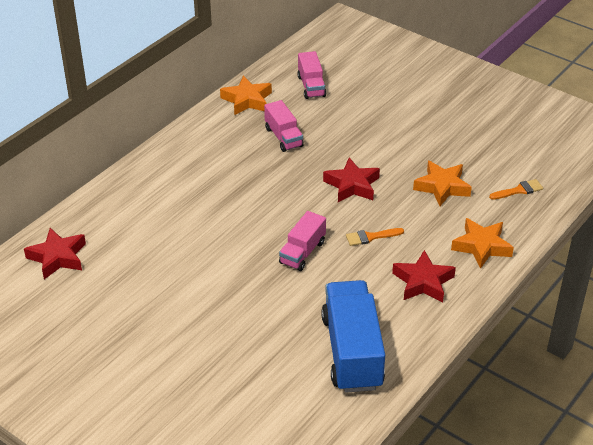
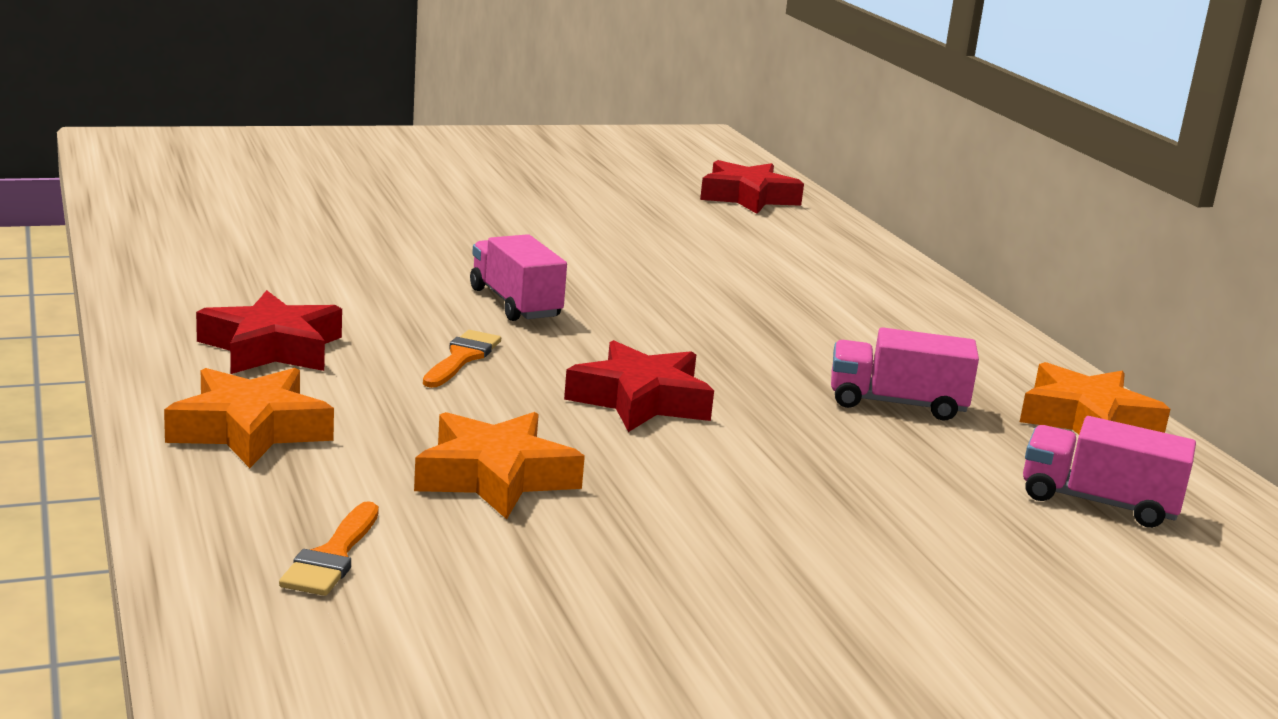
camera: 120 degrees right, 20 degrees down
blue truck [321,280,385,393] -> none

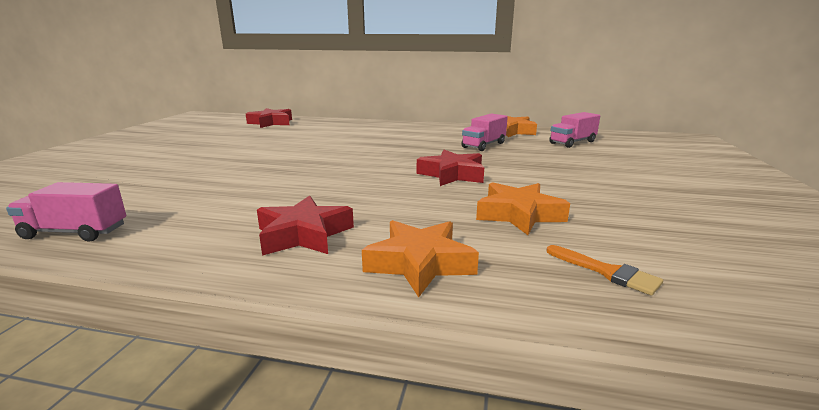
camera: 55 degrees left, 0 degrees up
orange brush [423,330,501,388] -> none
pink truck [470,234,567,321] -> pink truck moved to [6,182,126,242]

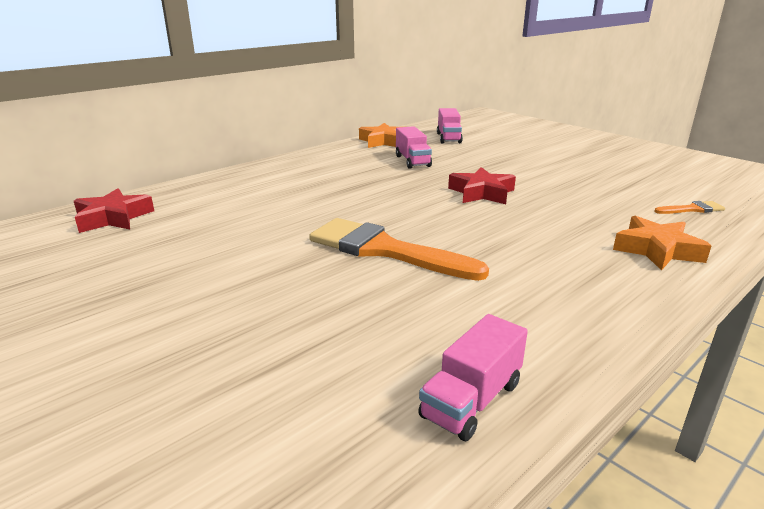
camera: 55 degrees left, 5 degrees up
red star [257,195,354,256] -> none
orange star [476,182,570,235] -> none
none -> orange brush [309,218,489,281]

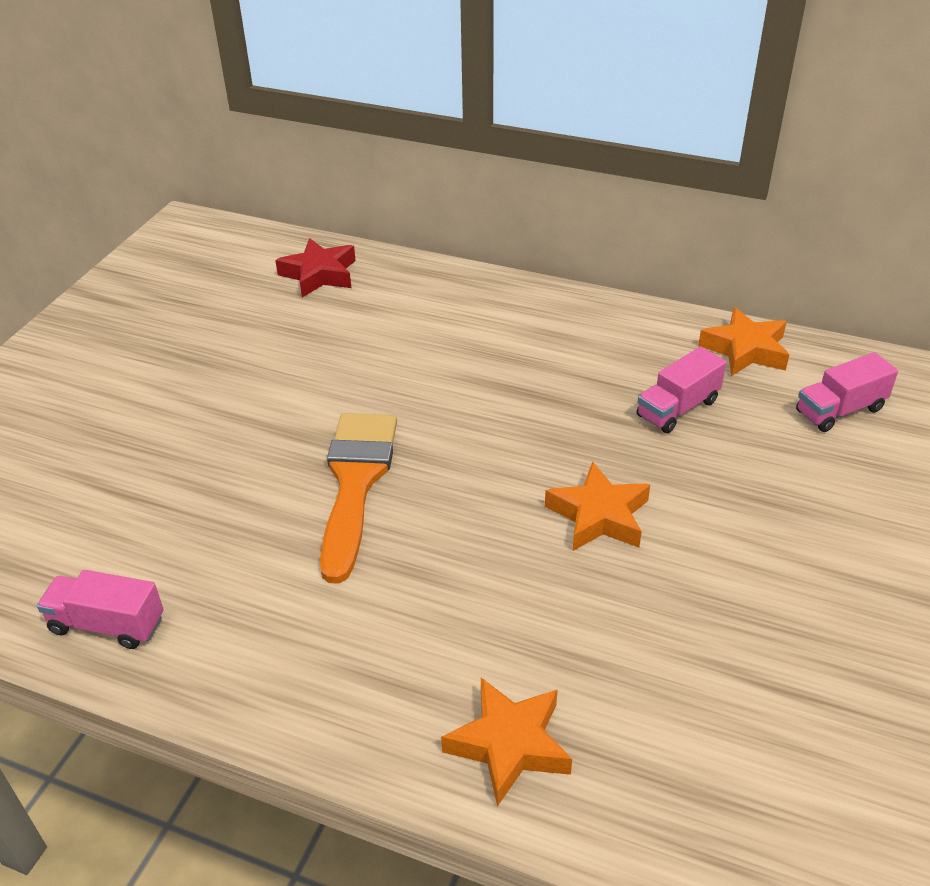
camera: 65 degrees right, 15 degrees up
red star [448,167,516,204] -> orange star [545,461,650,551]
orange brush [654,201,725,214] -> none

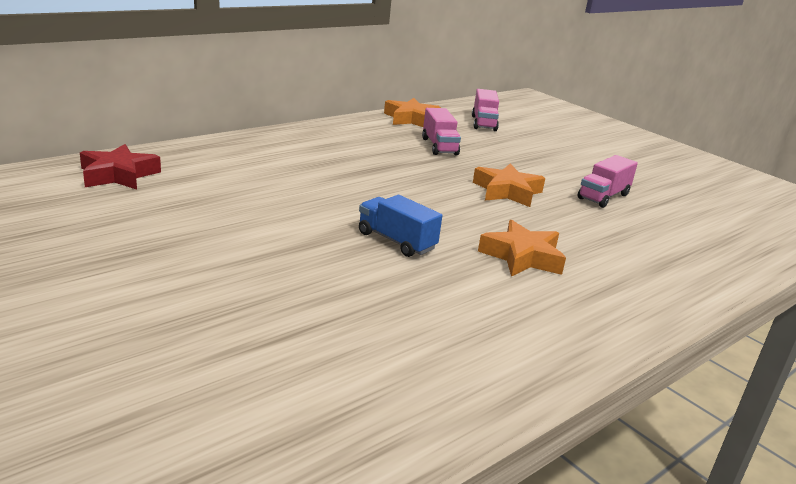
camera: 65 degrees left, 15 degrees down
pink truck [37,570,164,649] -> pink truck moved to [578,155,638,208]
orange brush [320,413,397,584] -> blue truck [359,195,442,257]
orange star [441,678,572,807] -> orange star moved to [478,220,566,277]

